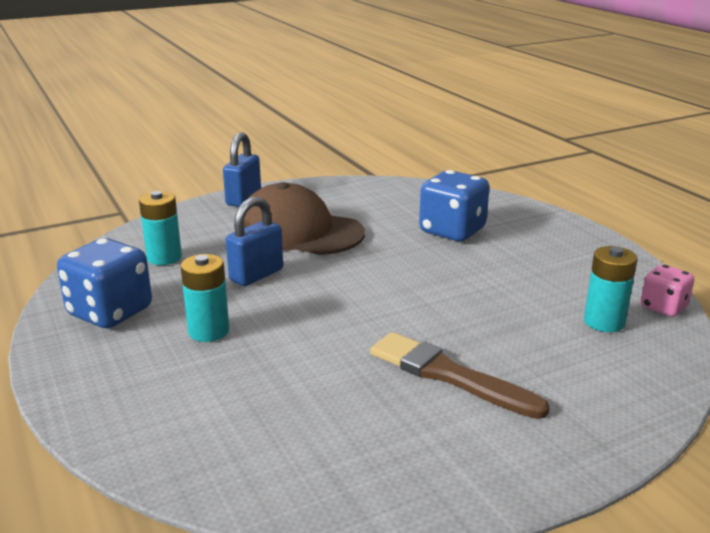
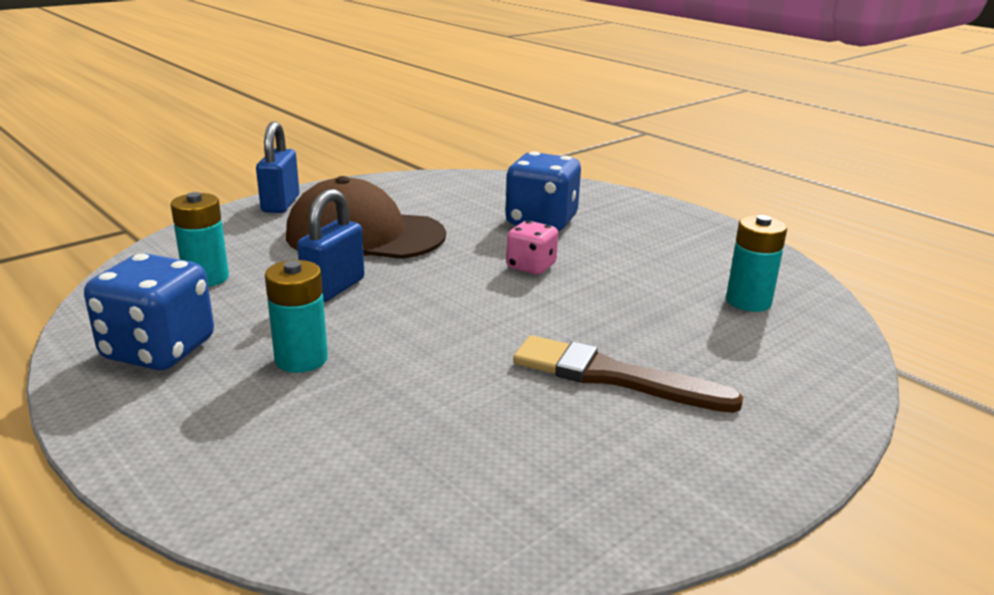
camera: 15 degrees left, 0 degrees up
pink dice [641,264,695,317] -> pink dice moved to [506,221,558,274]

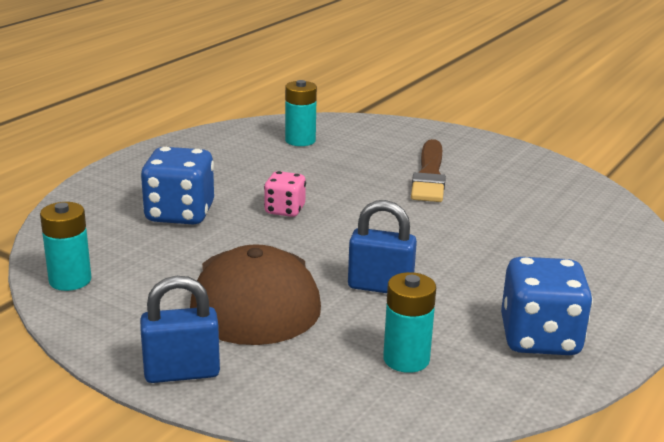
camera: 105 degrees left, 0 degrees up
turquoise battery [265,260,328,373] -> turquoise battery moved to [40,202,91,291]

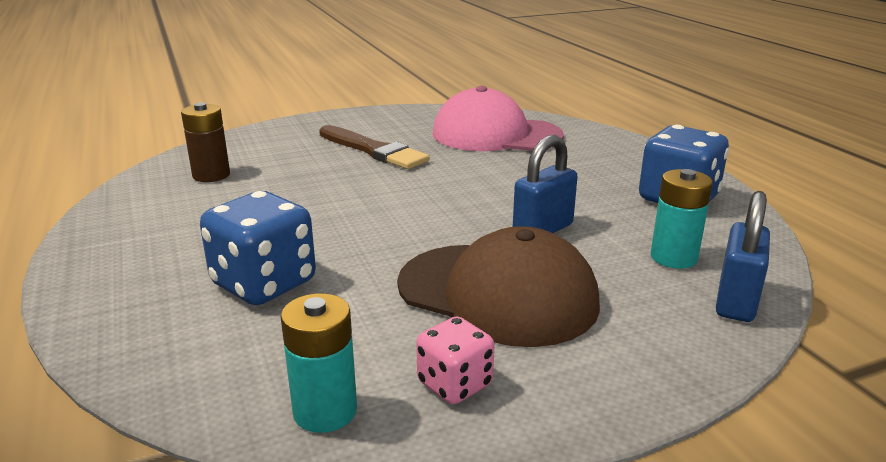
camera: 55 degrees left, 0 degrees up
blue padlock [140,276,220,383] -> blue padlock moved to [716,191,770,322]
pink dice [264,171,306,217] -> pink dice moved to [416,316,494,404]
turquoise battery [285,80,317,146] -> brown battery [181,102,230,182]
none -> pink cap [432,86,564,151]

